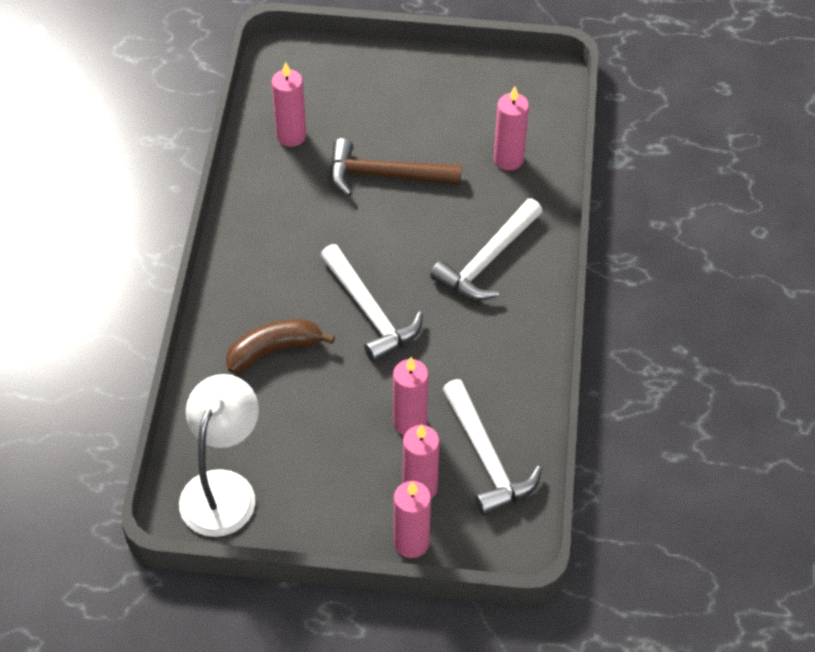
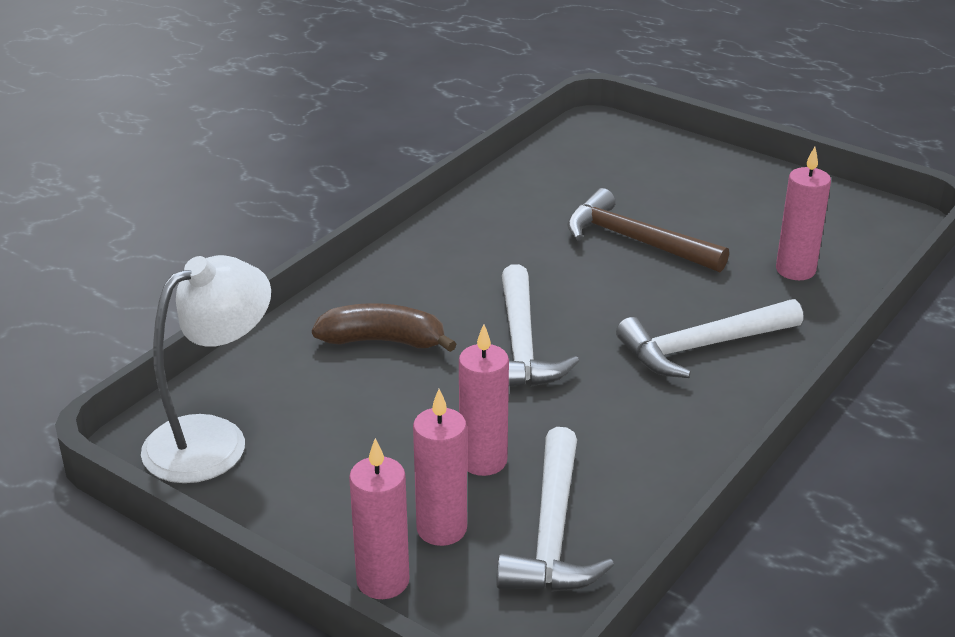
camera: 30 degrees right, 20 degrees down
pink candle [272,62,306,147] -> none

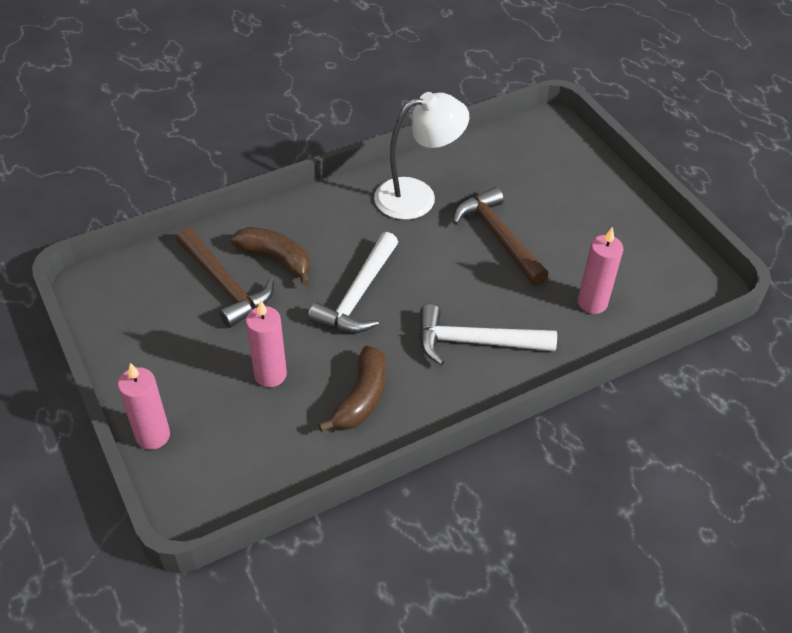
camera: 25 degrees right, 15 degrees up
white lamp [141,255,271,483] -> white lamp moved to [374,92,469,220]
pink candle [413,389,467,546] -> none
white hammer [496,427,614,592] -> none
none -> brown hammer [176,228,274,328]
none -> brown banana [318,345,386,432]

